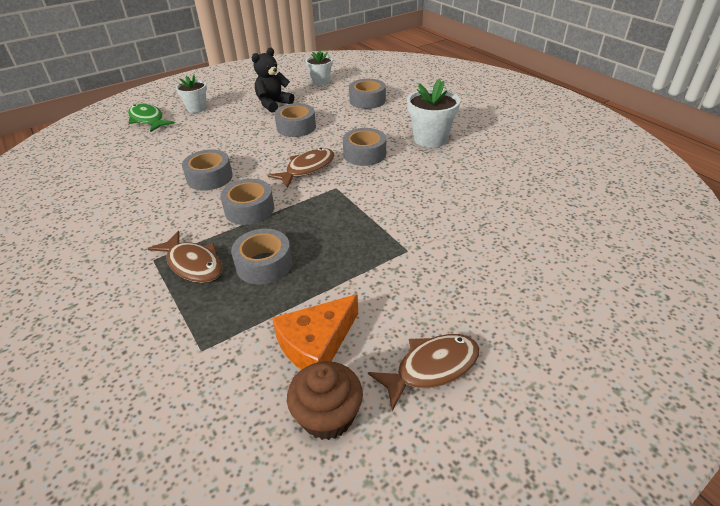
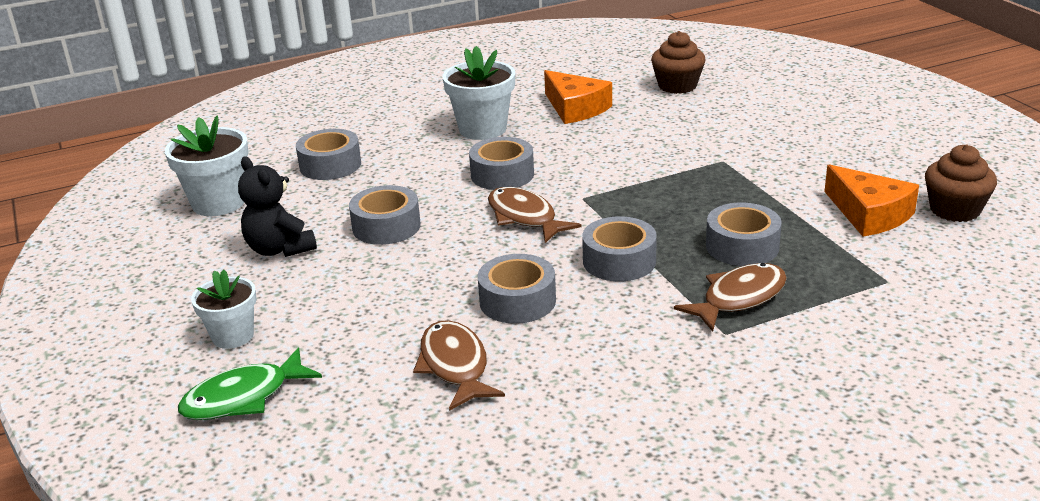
camera: 80 degrees left, 10 degrees down
white flower pot [306,50,333,86] -> white flower pot [165,115,248,216], size x1.54
brown fish [368,334,479,411] -> brown fish moved to [413,320,505,411]
none -> orange cheese [544,70,612,124]
none -> brown cupcake [651,31,706,94]

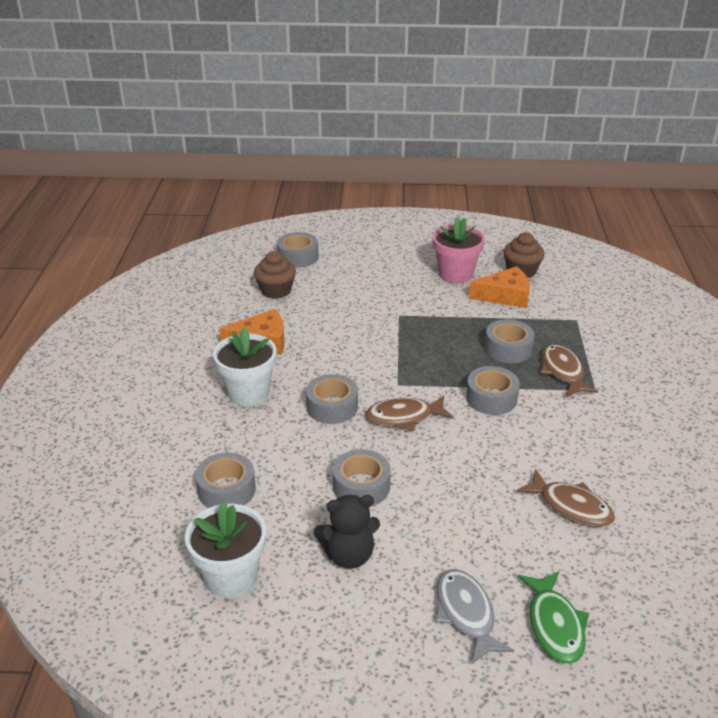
camera: 65 degrees left, 5 degrees up
white flower pot [191,269,256,349] -> grey fish [436,569,514,665]
brown fish [413,320,505,411] -> brown fish turned 150 degrees counterclockwise [516,469,615,527]
grey tape [477,254,556,324] -> grey tape moved to [277,232,319,268]
none -> pink flower pot [432,217,485,283]

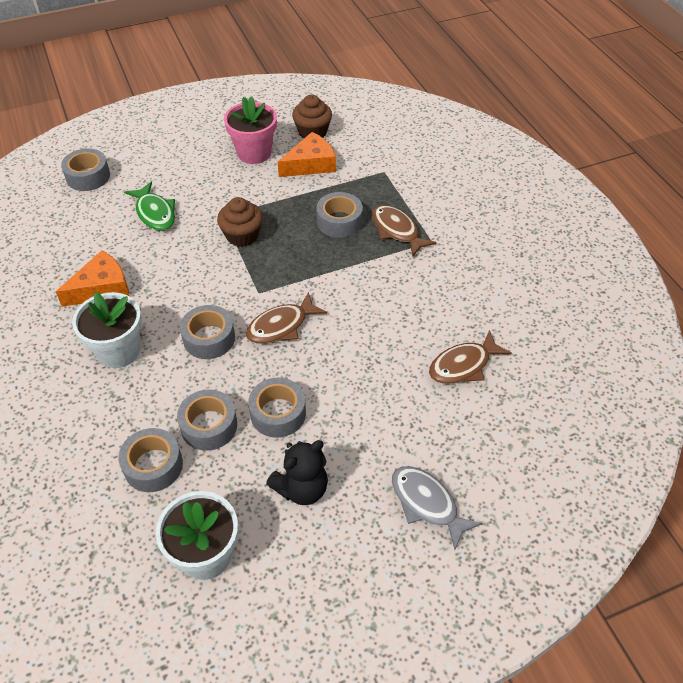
camera: 25 degrees left, 15 degrees up
brown cupcake [254,251,296,299] -> brown cupcake moved to [217,197,263,247]
grey tape [466,366,520,415] -> grey tape moved to [177,389,237,451]
brown fish [516,469,615,527] -> brown fish turned 135 degrees clockwise [429,330,511,384]
green fish [518,571,589,664] -> green fish moved to [124,182,175,231]

